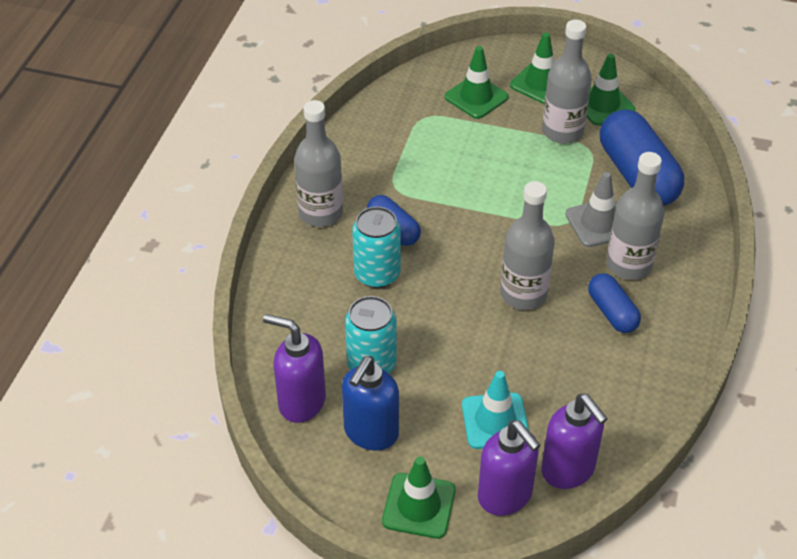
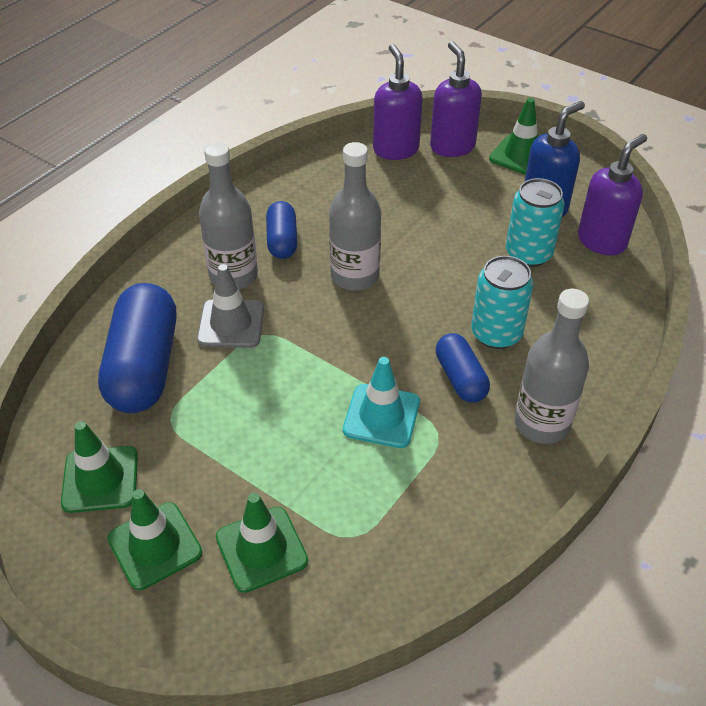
camera: 160 degrees left, 0 degrees up
purple soap dispenser [263,314,326,423] -> purple soap dispenser turned 90 degrees counterclockwise [578,134,647,256]
turquoise traffic cone [462,371,529,449] -> turquoise traffic cone moved to [343,357,420,448]
grey bottle [542,20,592,144] -> none

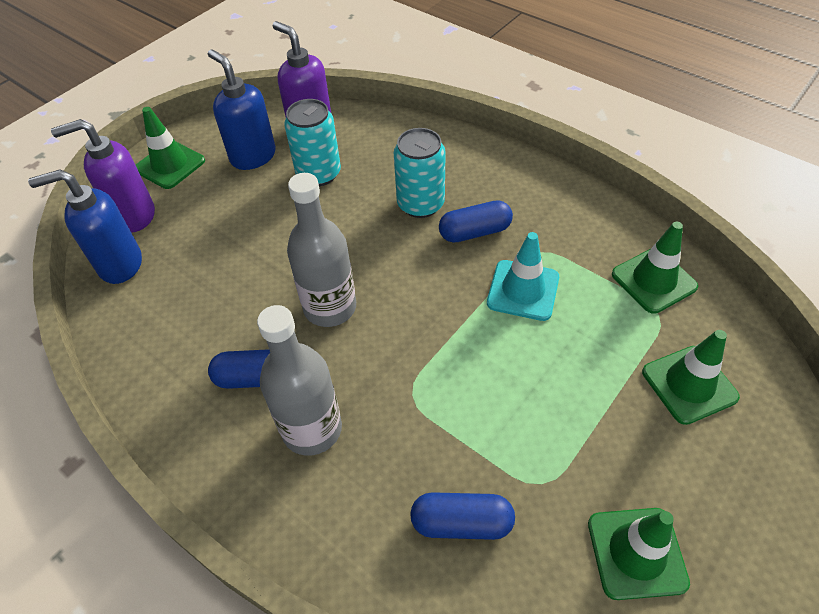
camera: 85 degrees left, 5 degrees up
blue capsule [98,283,176,413] -> blue capsule [410,492,515,540], size x0.54
green traffic cone [107,489,202,590] -> green traffic cone moved to [612,222,698,314]
grey traffic cone [197,264,264,348] -> none
purple soap dispenser [373,44,423,160] -> blue soap dispenser [28,169,142,284]
grey bottle [514,289,589,444] -> none

